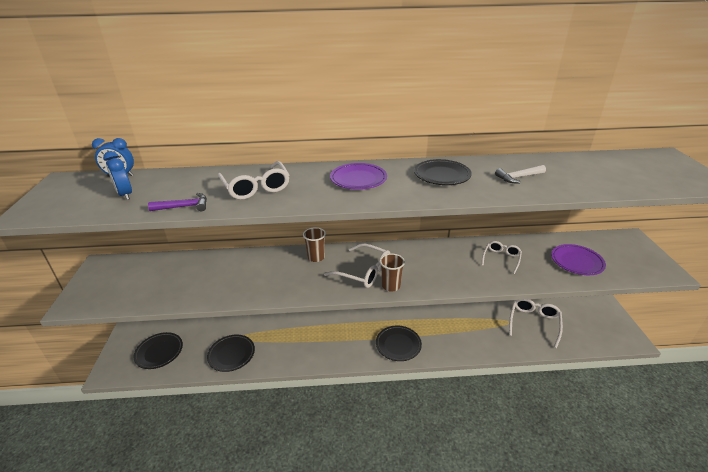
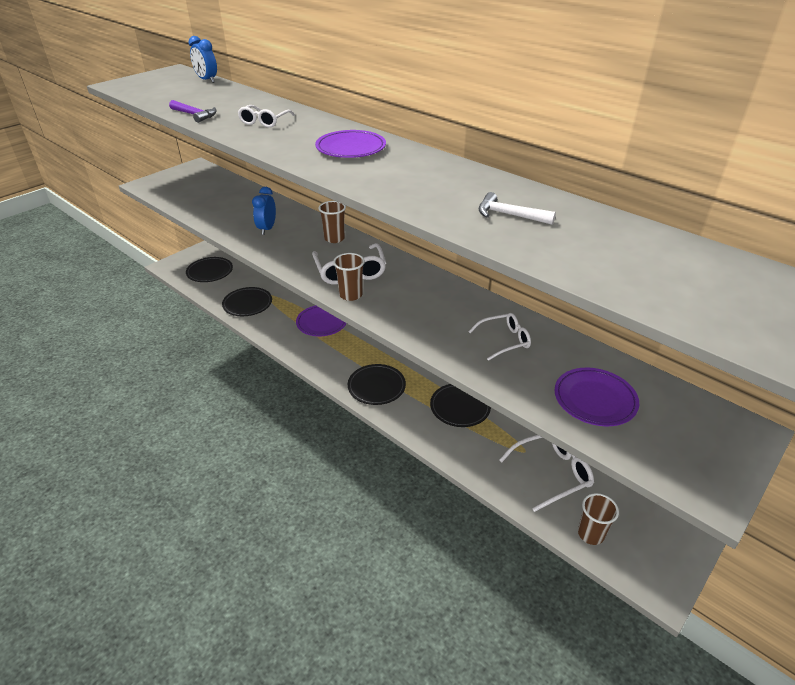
camera: 45 degrees right, 5 degrees up
blue clock [103,151,132,200] -> blue clock moved to [252,187,276,235]
white glasses [218,161,290,200] -> white glasses [238,105,295,128], size x0.65
black plate [414,159,472,185] -> black plate moved to [430,384,491,427]
none -> purple plate [296,305,347,336]
none -> brown cup [578,493,619,545]

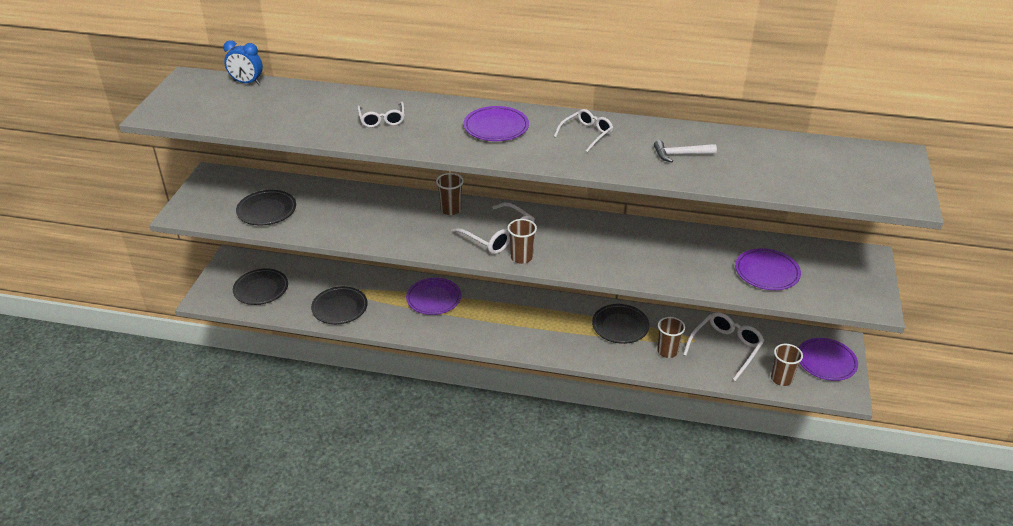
camera: 30 degrees left, 0 degrees up
purple hammer [169,100,217,123] -> none
blue clock [252,187,276,235] -> none
black plate [348,364,406,405] -> black plate moved to [236,190,296,225]
white glasses [468,313,531,361] -> white glasses moved to [554,109,613,152]
none -> brown cup [657,317,685,358]
none -> purple plate [798,338,858,381]

